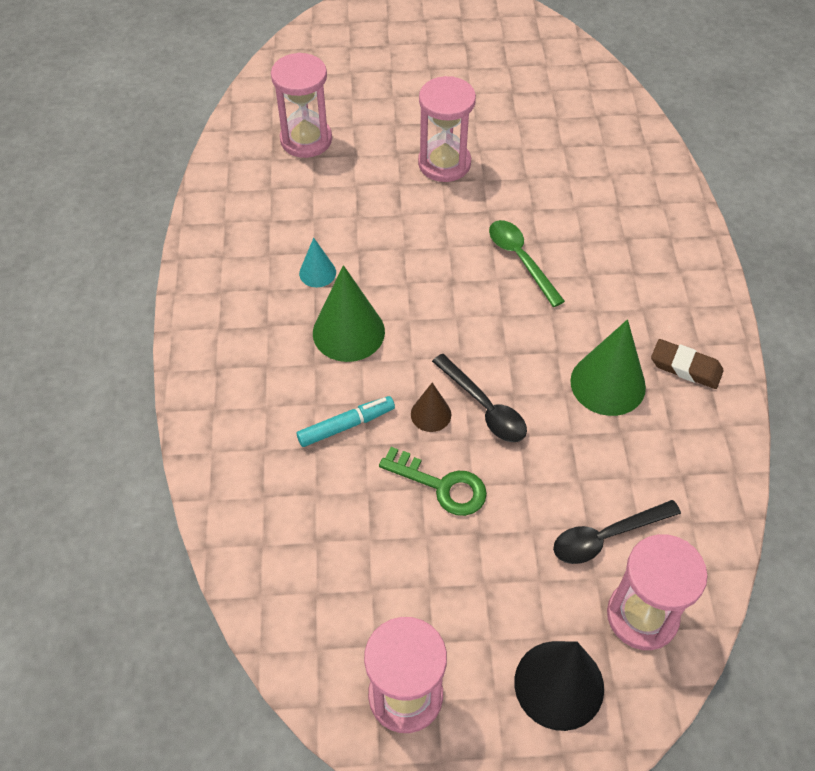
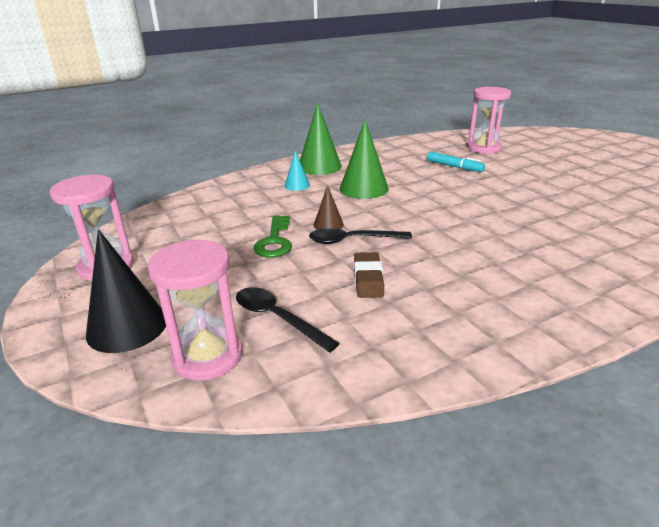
camera: 65 degrees right, 25 degrees down
turquoise marker [297,396,395,447] -> turquoise marker moved to [427,152,485,172]
turquoise cone [299,238,336,287] -> turquoise cone moved to [285,151,310,191]
pink hourglass [418,76,476,182] -> none
black spoon [432,354,527,442] -> black spoon turned 60 degrees clockwise [309,228,412,244]
green spoon [489,220,565,307] -> none
green cone [570,319,646,416] -> green cone moved to [300,103,342,175]
brown eraser [651,339,724,389] -> brown eraser moved to [354,252,384,298]

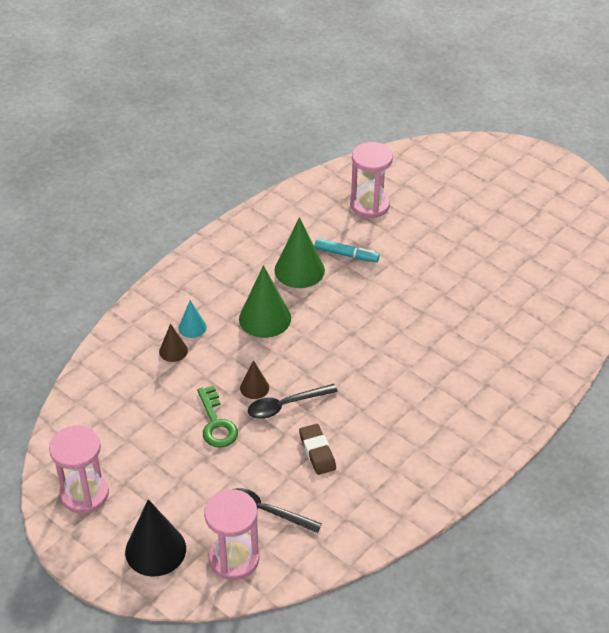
camera: 20 degrees left, 15 degrees up
green cone [300,103,342,175] -> green cone moved to [274,217,325,288]
none -> brown cone [159,323,188,362]

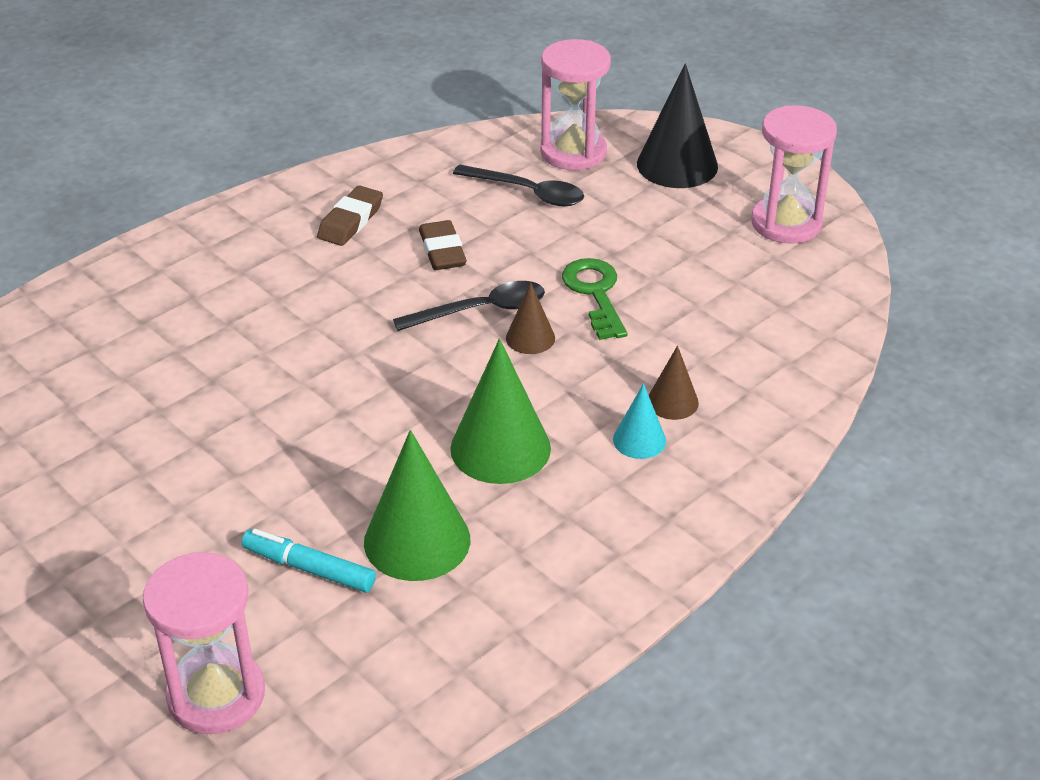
camera: 175 degrees left, 5 degrees down
none -> brown eraser [317,186,383,246]

